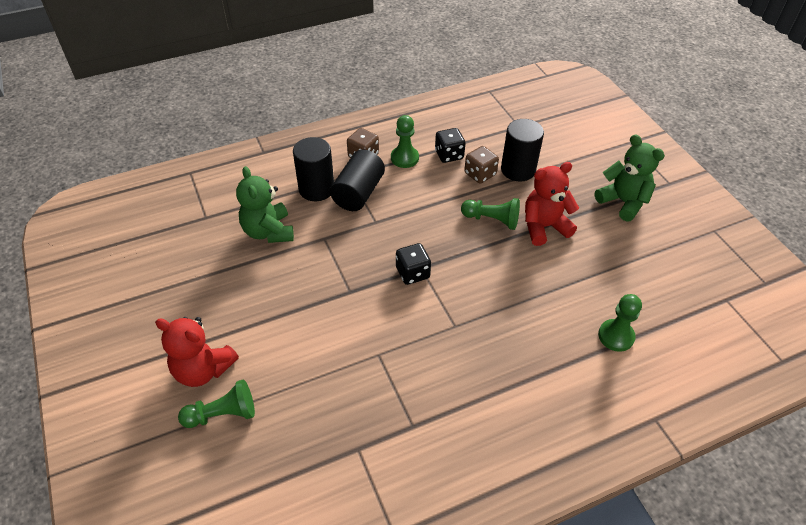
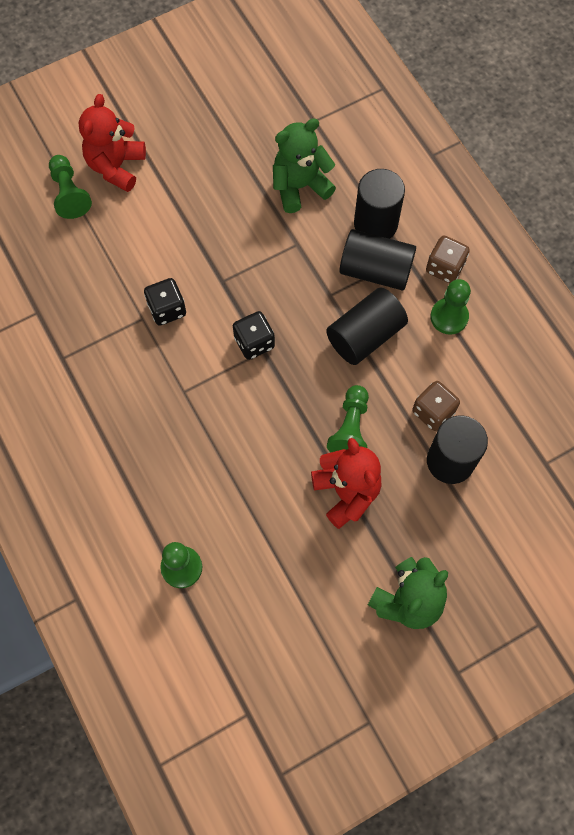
camera: 85 degrees right, 20 degrees up
black dice [435,128,465,163] -> black dice moved to [144,278,186,326]
none -> black cylinder [326,287,408,365]

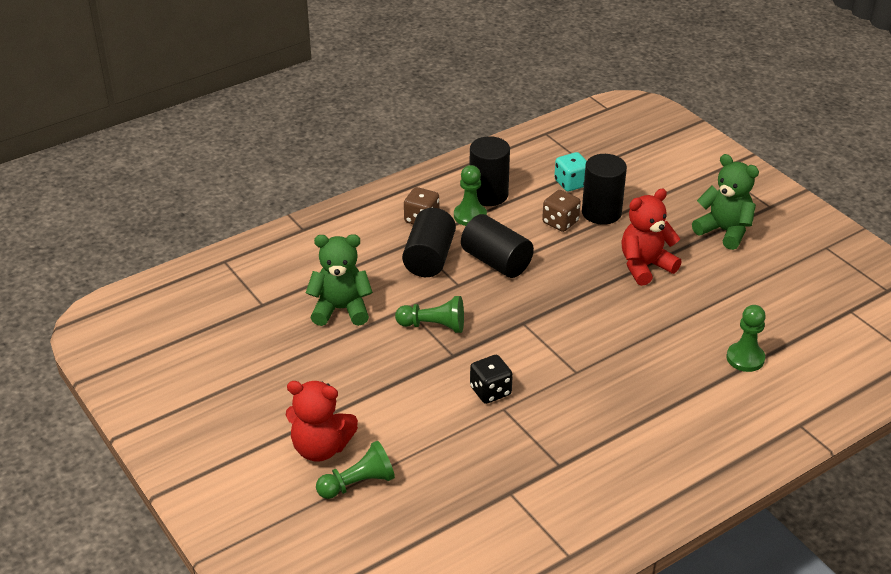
camera: 95 degrees left, 30 degrees down
black dice [233,311,275,360] -> none
green teddy bear [273,118,336,213] -> green teddy bear turned 120 degrees clockwise [306,234,373,326]
green pawn [327,385,369,452] -> green pawn moved to [395,296,464,333]
black cylinder [354,169,405,239] -> black cylinder moved to [470,136,510,206]
none -> turquoise dice [554,152,587,192]

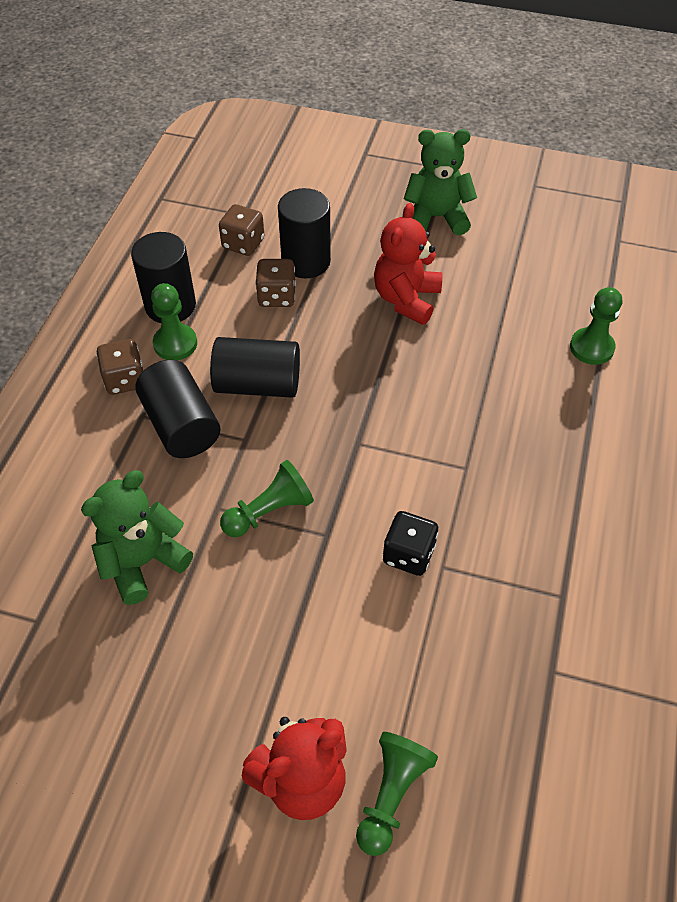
camera: 40 degrees left, 15 degrees up
turquoise dice [554,152,587,192] -> brown dice [219,204,264,256]

